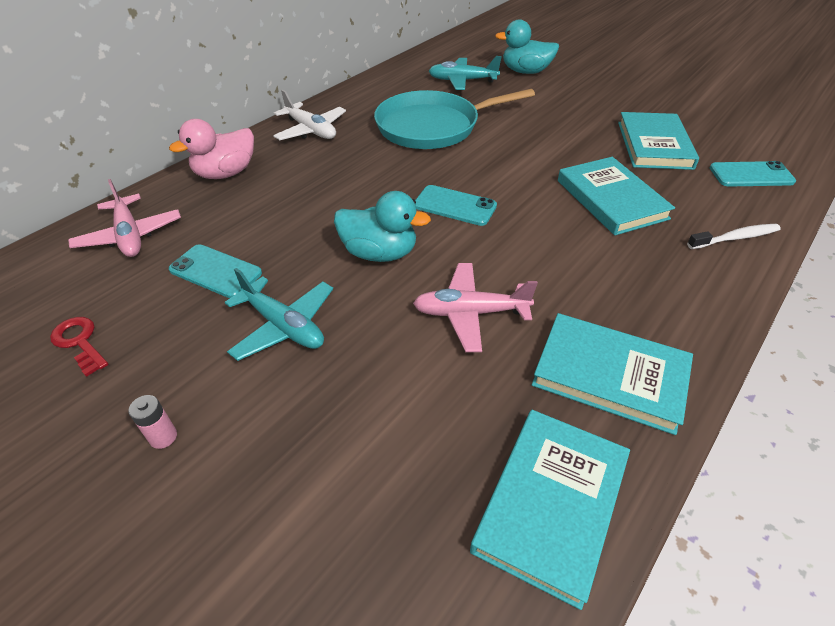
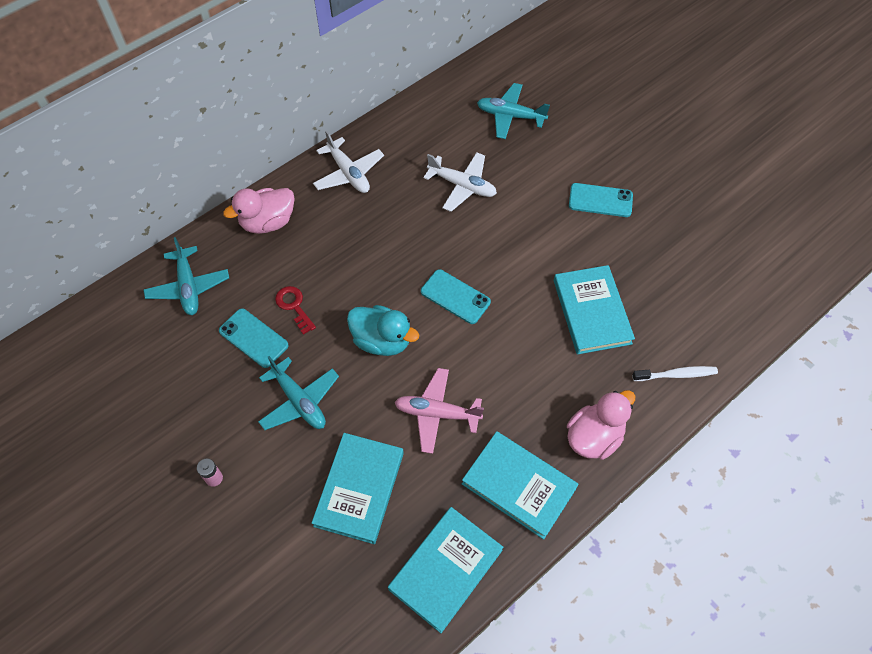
camera: 10 degrees right, 15 degrees up
red key [50,317,108,377] -> red key moved to [275,286,316,335]
pink plane [68,179,181,257] -> turquoise plane [143,237,229,315]
turquoise pan [374,89,535,149] -> white plane [423,152,497,212]
turquoise duck [495,19,559,74] -> none
turquoise book [618,112,699,170] -> turquoise book moved to [312,433,404,544]
turquoise phone [710,161,796,187] -> turquoise phone moved to [569,183,633,217]
none -> pink duck [567,390,635,460]

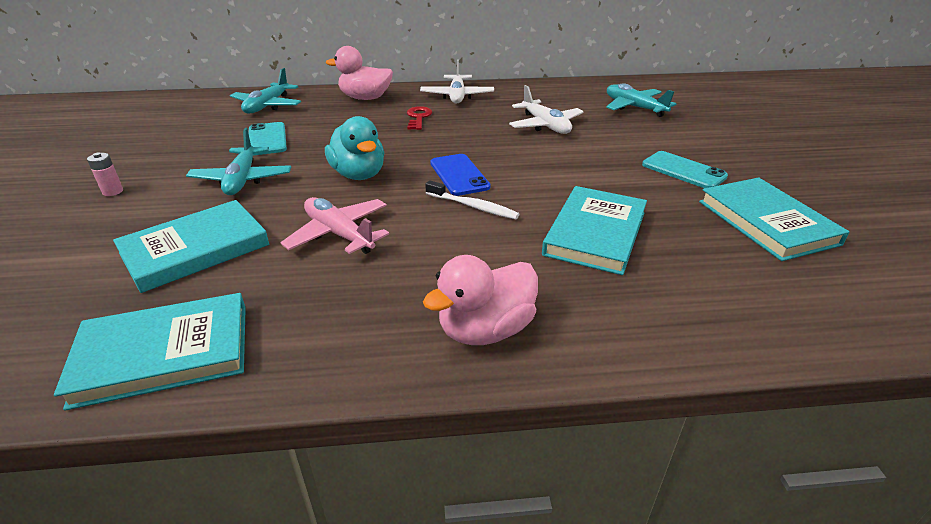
camera: 35 degrees right, 25 degrees down
red key [275,286,316,335] -> red key moved to [407,106,432,130]
turquoise phone [421,269,491,324] -> blue phone [431,154,491,196]
turquoise book [462,431,579,539] -> turquoise book moved to [699,177,849,261]
pink duck [567,390,635,460] -> pink duck turned 150 degrees clockwise [423,255,538,345]
white toothbrush [632,366,718,381] -> white toothbrush moved to [425,180,519,220]

